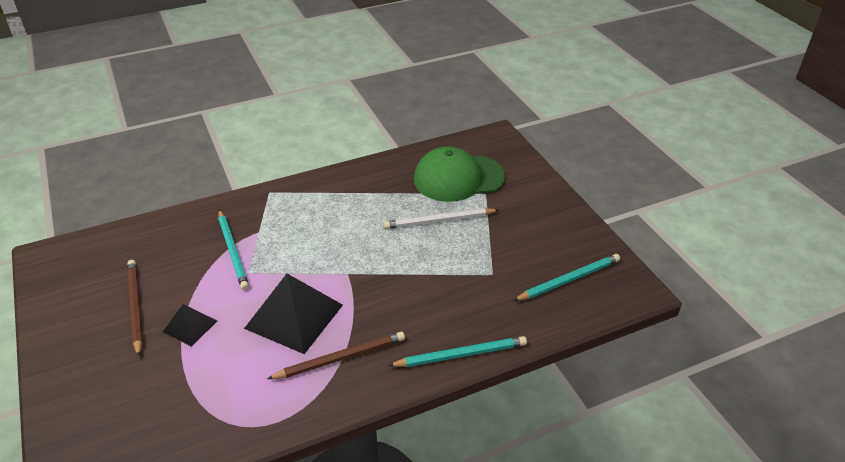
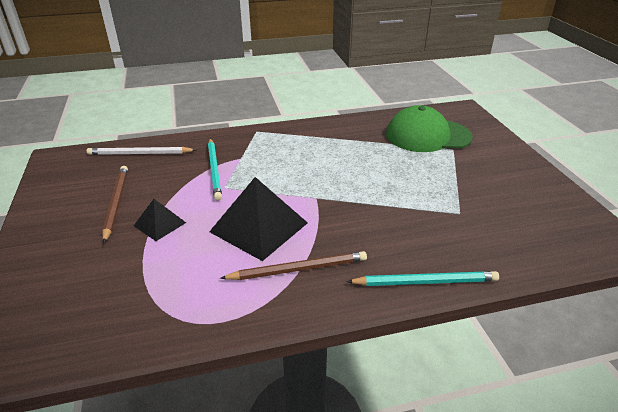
camera: 10 degrees right, 5 degrees down
white pencil [383,208,499,229] -> white pencil moved to [87,147,196,155]
turquoise pencil [513,254,620,301] -> none

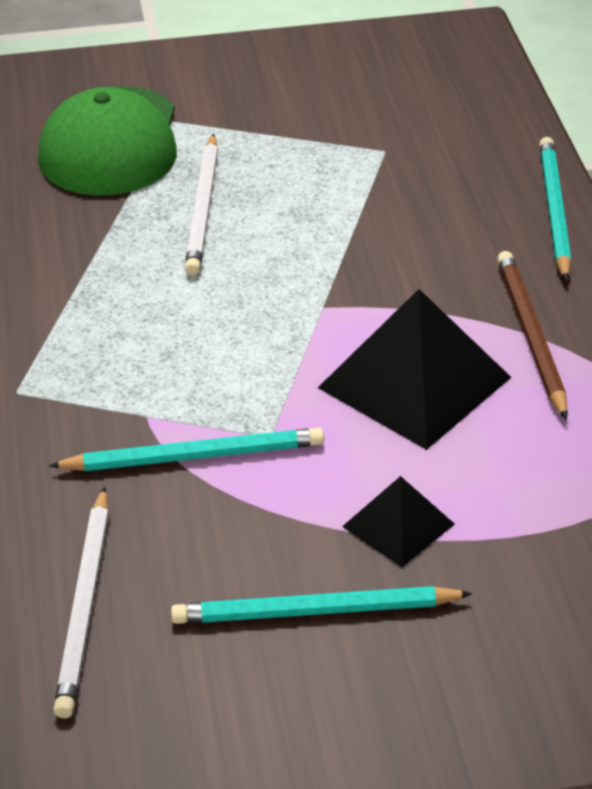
camera: 85 degrees left, 5 degrees up
brown pencil [102,166,128,243] -> turquoise pencil [171,586,473,624]
none -> white pencil [185,133,218,276]

